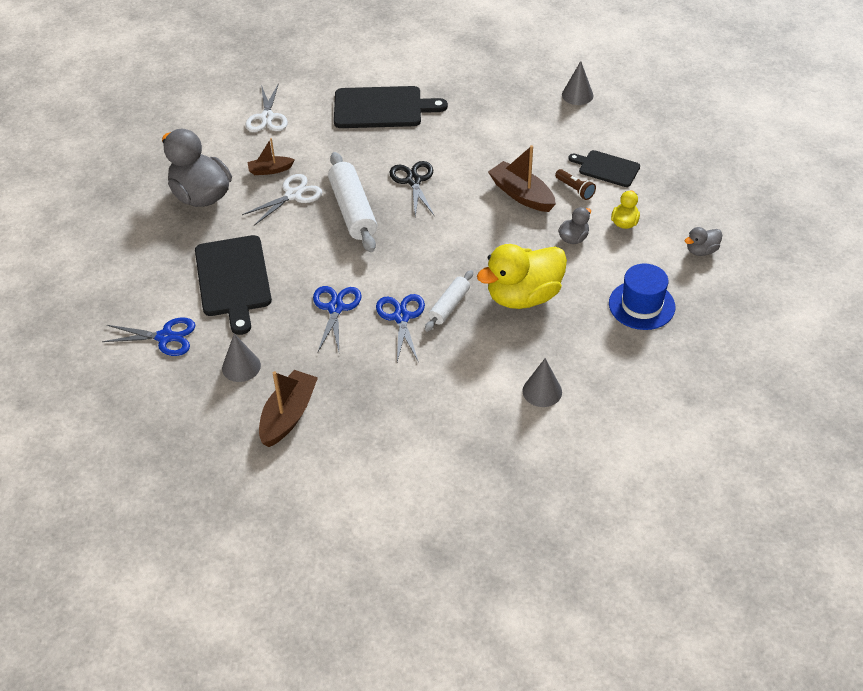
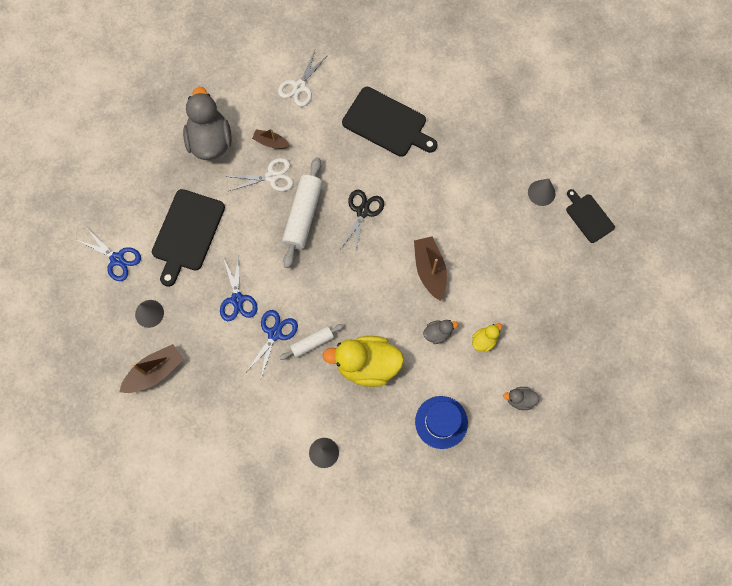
camera: 30 degrees right, 25 degrees up
blue scissors [313,286,362,352] -> blue scissors turned 135 degrees clockwise [220,255,258,321]
brown flashlight [555,169,596,200] -> none
black cutting board [568,150,640,187] -> black cutting board moved to [566,189,615,243]

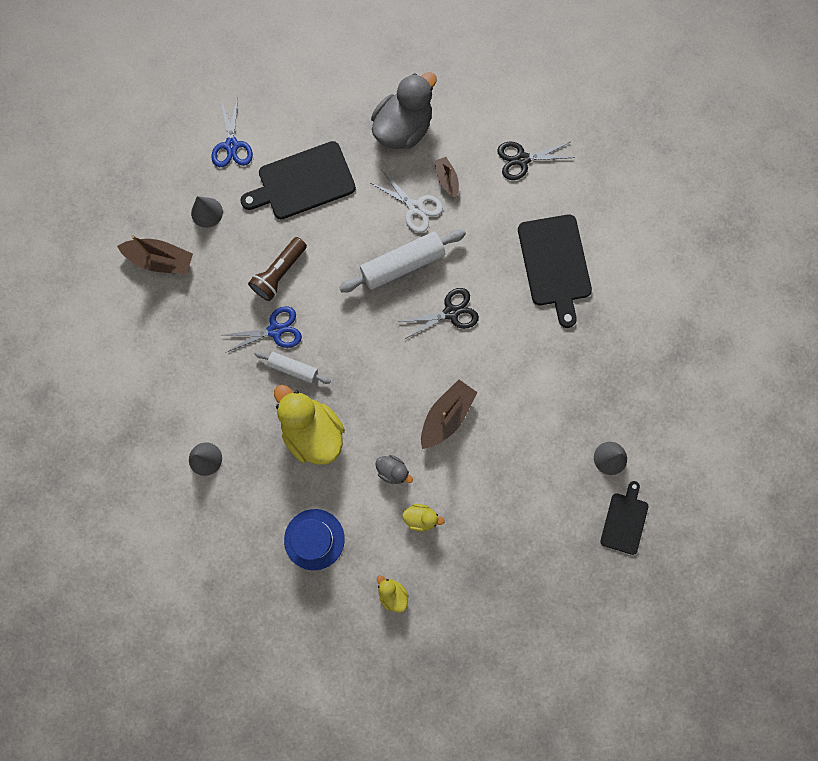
camera: 50 degrees right, 5 degrees up
blue scissors [220,255,258,321] -> brown flashlight [248,237,307,301]
white scissors [278,50,328,107] -> black scissors [497,141,575,180]
grey duck [503,387,539,410] -> yellow duck [377,575,409,613]

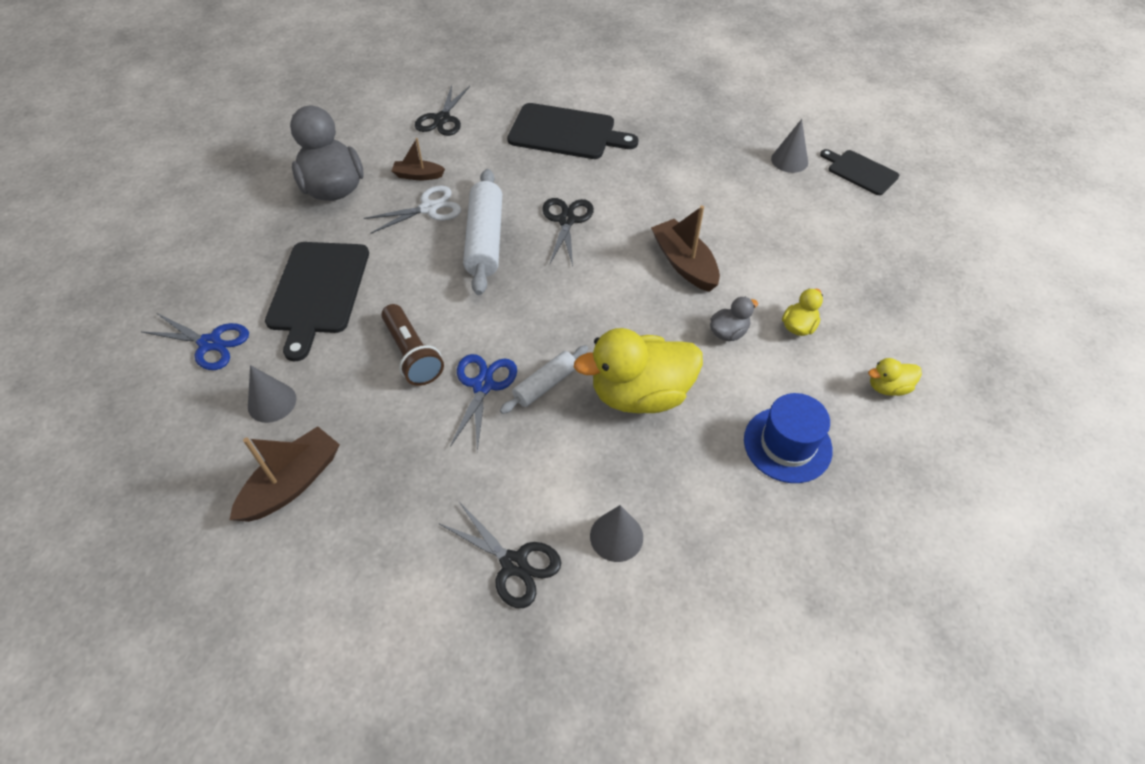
camera: 65 degrees left, 25 degrees down
none -> black scissors [440,502,561,608]

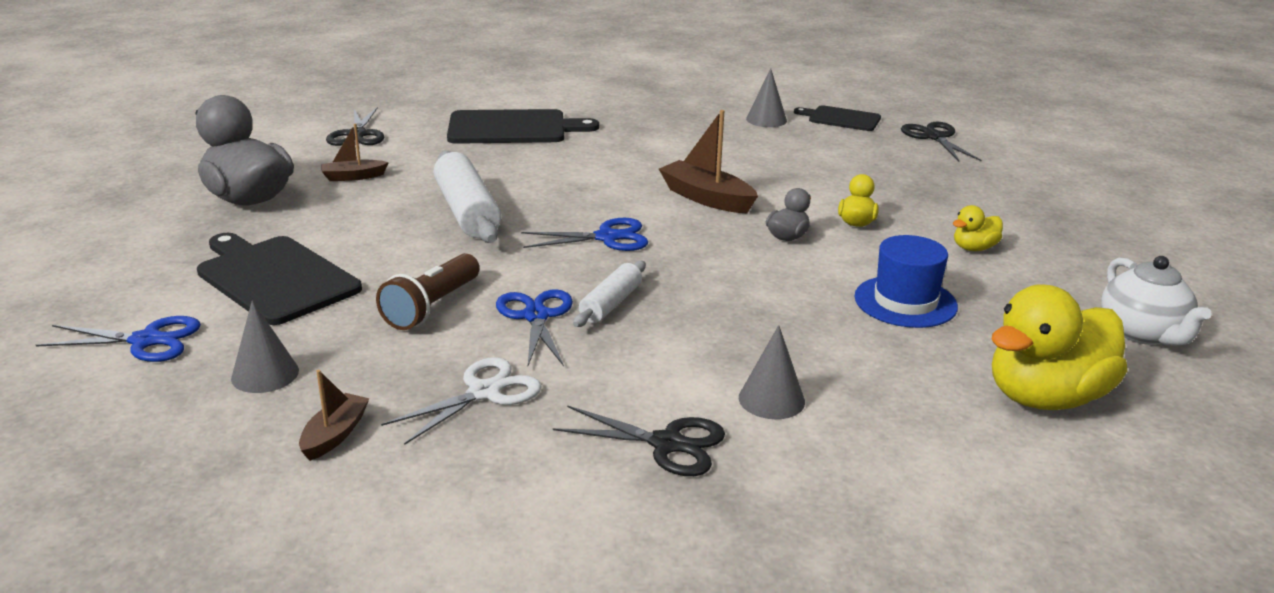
camera: 20 degrees left, 25 degrees down
brown boat [230,426,340,522] -> brown boat [299,370,370,461], size x0.60
black cutting board [265,242,369,361] -> black cutting board turned 150 degrees clockwise [197,233,362,325]
white scissors [364,185,461,234] -> white scissors moved to [381,357,542,445]
brown flashlight [381,304,444,386] -> brown flashlight turned 75 degrees clockwise [376,253,480,330]
black scissors [542,198,594,266] -> black scissors moved to [901,122,981,161]
yellow duck [574,328,703,413] -> yellow duck moved to [992,284,1127,410]
none -> blue scissors [521,218,648,251]
none -> white teapot [1101,256,1212,346]

